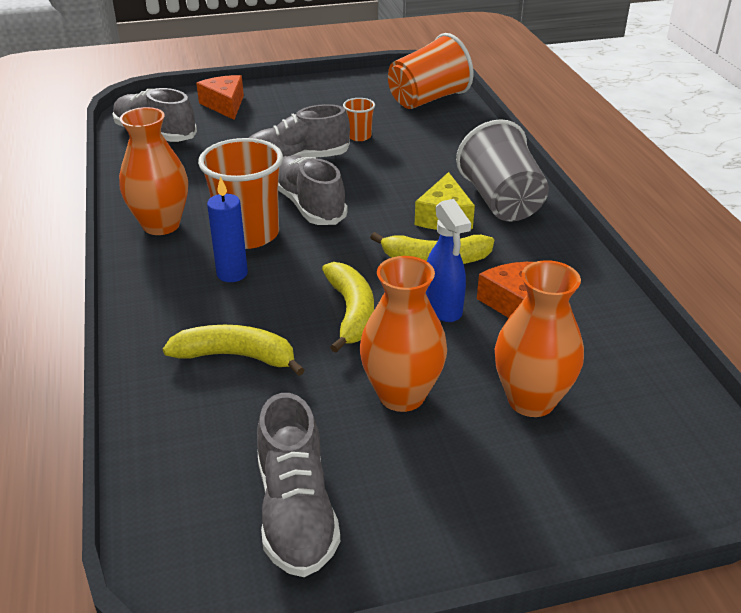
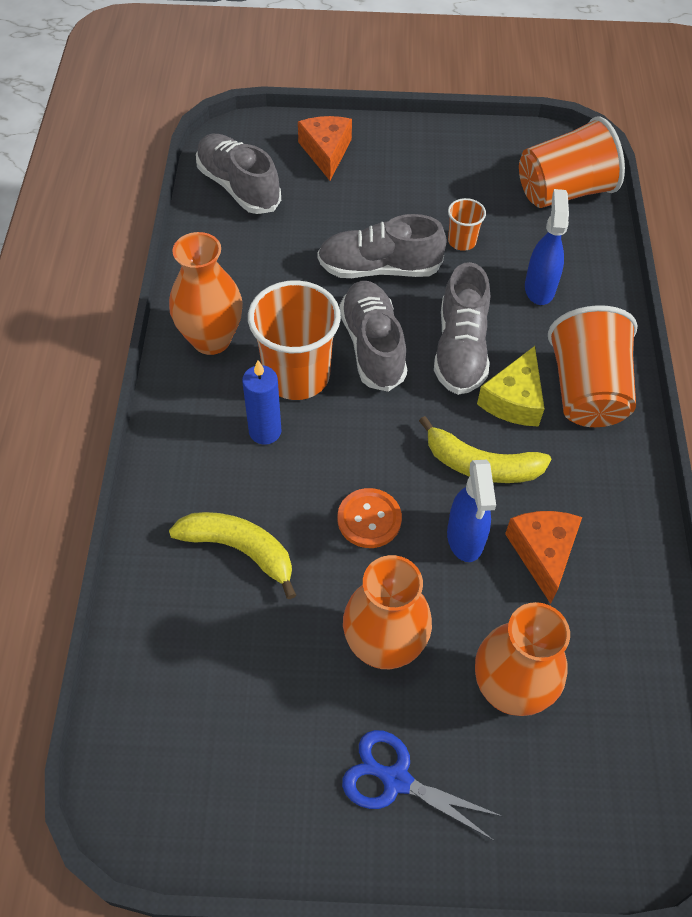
camera: 15 degrees right, 20 degrees up
grey shoe [257,393,340,577] -> grey shoe moved to [434,262,490,395]
yellow banana [322,262,374,353] -> orange button [338,488,402,548]
grey cup [456,119,549,221] -> orange cup [548,305,638,427]
none -> blue scissors [342,730,503,841]
none -> blue spray bottle [525,189,569,305]

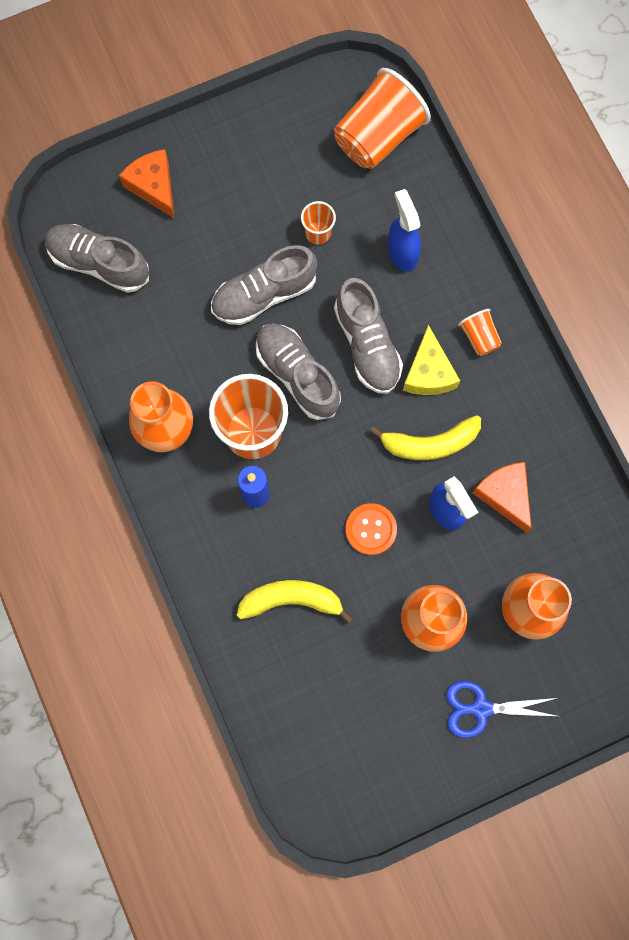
camera: 25 degrees left, 20 degrees up
orange cup [548,305,638,427] -> orange cup [458,309,502,356], size x0.48

